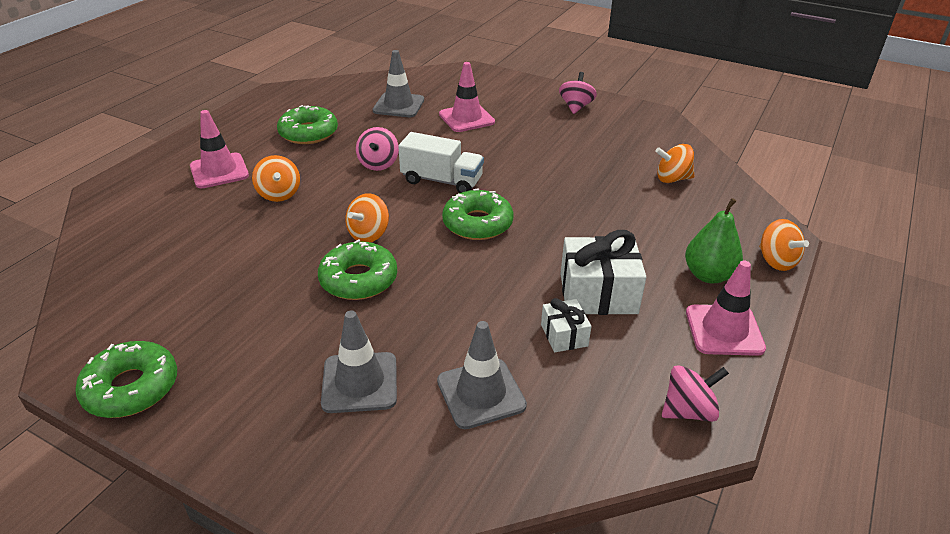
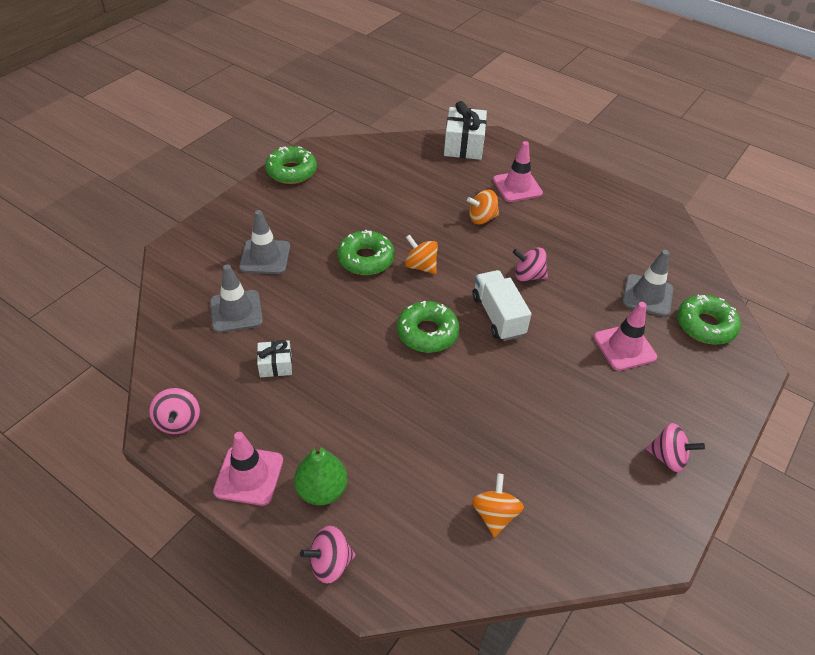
camera: 95 degrees right, 10 degrees up
green donut [277,105,338,144] -> green donut moved to [677,295,741,345]
white truck [398,132,484,193] -> white truck turned 135 degrees clockwise [472,270,531,341]
white gift [561,230,646,315] -> white gift moved to [444,101,487,160]
orange spinning top [759,219,809,271] -> pink spinning top [300,526,356,584]

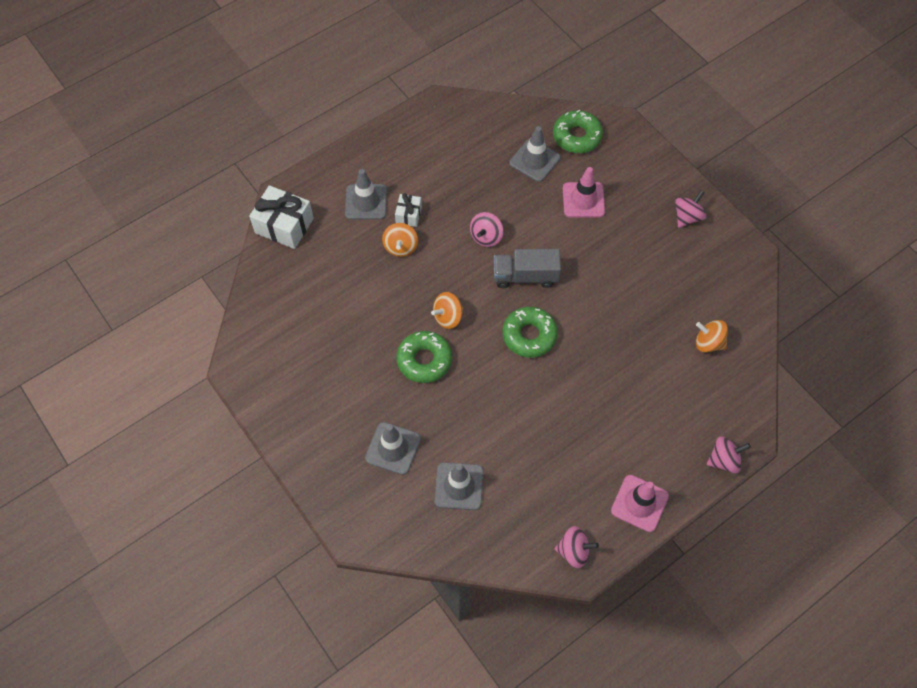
camera: 70 degrees left, 15 degrees up
white gift [257,340,292,377] -> white gift moved to [395,193,422,227]
green donut [265,146,317,184] -> none
green pear [294,446,348,505] -> none
pink spinning top [300,526,356,584] -> pink spinning top turned 105 degrees counterclockwise [707,436,751,473]
white truck [472,270,531,341] -> grey truck [494,249,561,288]
pink traffic cone [493,141,543,202] -> grey traffic cone [345,169,387,220]

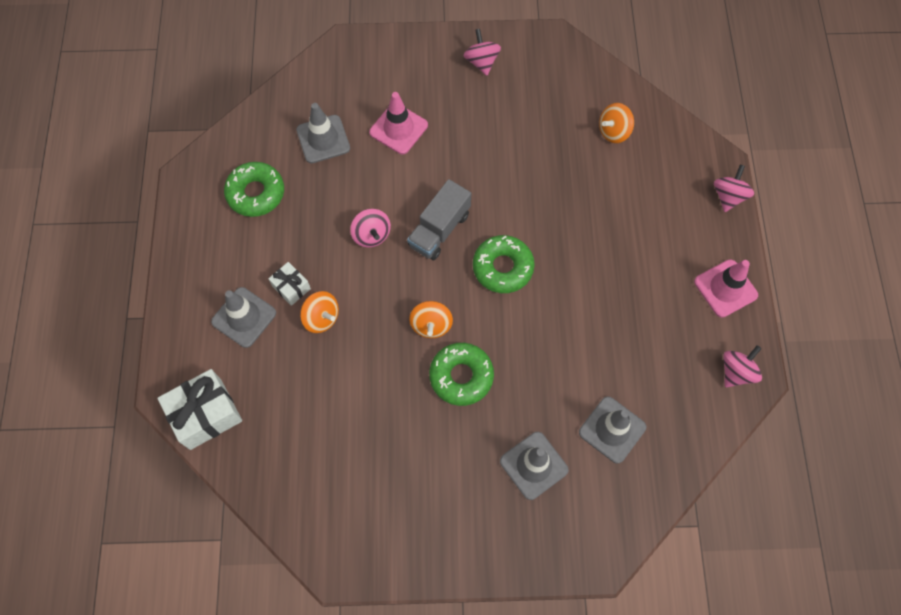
camera: 55 degrees left, 5 degrees up
green donut [553,109,603,153] -> green donut moved to [224,162,284,217]

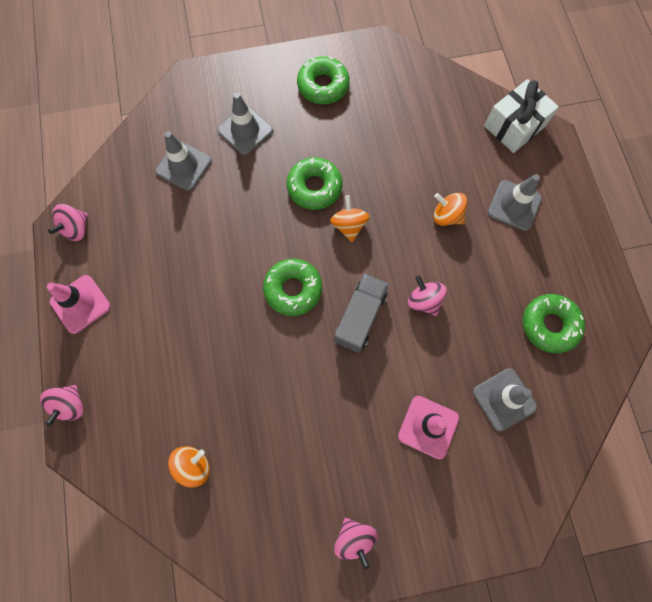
camera: 170 degrees right, 5 degrees up
white gift [268,262,311,306] -> none
none -> green donut [297,57,349,104]

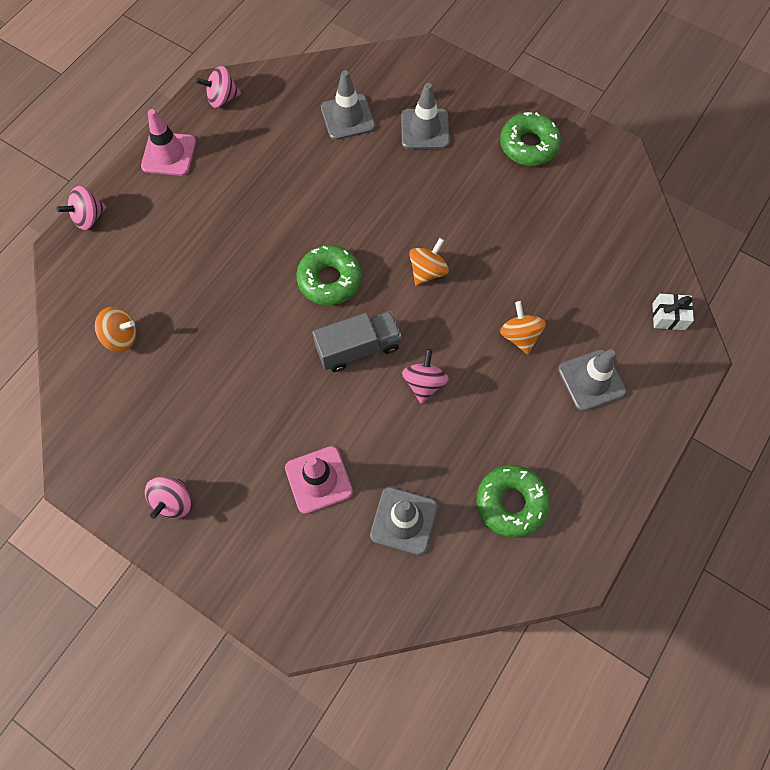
camera: 45 degrees right, 5 degrees down
green donut [287,157,342,210] -> none
white gift [484,79,559,153] -> white gift [652,294,694,330], size x0.55

